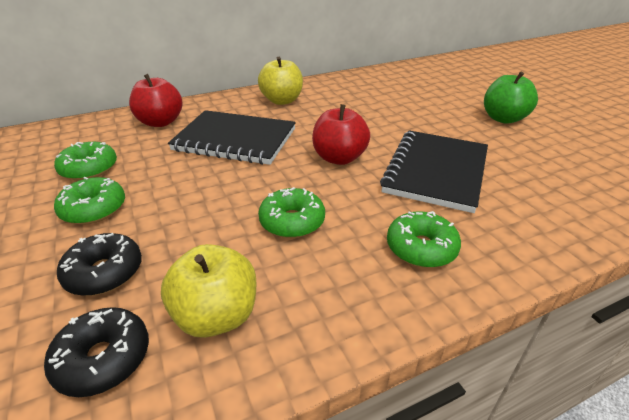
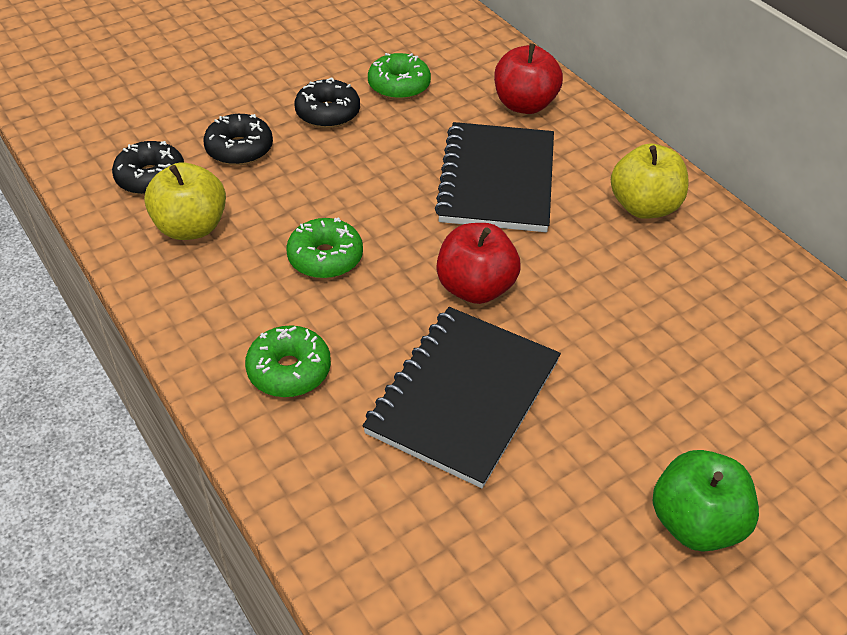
camera: 80 degrees right, 10 degrees up
green donut [54,177,125,225] -> black donut [295,78,360,128]
black notebook [380,131,488,213] -> black notebook turned 75 degrees counterclockwise [362,307,561,488]

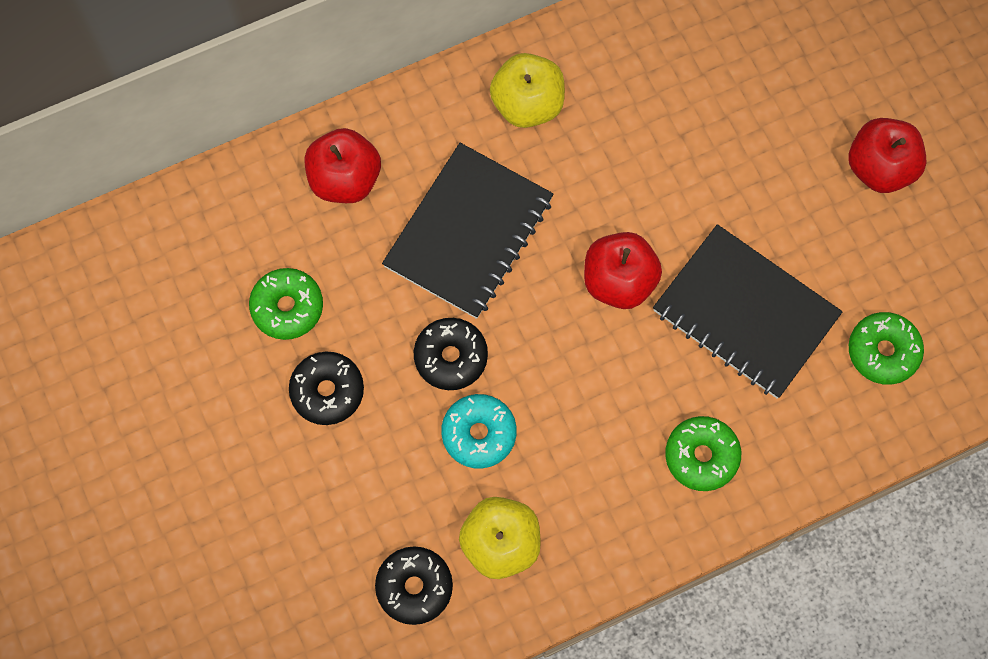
camera: 80 degrees left, 25 degrees up
black donut [203,114,273,165] -> black donut moved to [414,318,488,390]
green donut [286,218,363,279] -> green donut moved to [849,312,924,385]
black notebook [435,122,554,232] -> black notebook turned 75 degrees counterclockwise [382,143,554,319]
green apple [653,450,759,552] -> red apple [849,118,926,193]
none -> turquoise donut [441,394,517,468]

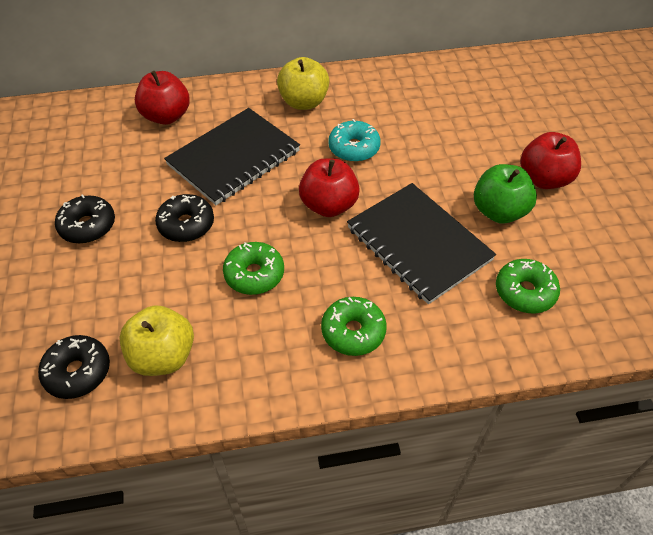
camera: 15 degrees right, 20 degrees down
green donut [249,268,323,340] -> green donut moved to [223,242,284,295]
turquoise donut [441,394,517,468] -> turquoise donut moved to [328,119,381,162]
none -> green apple [474,164,537,224]

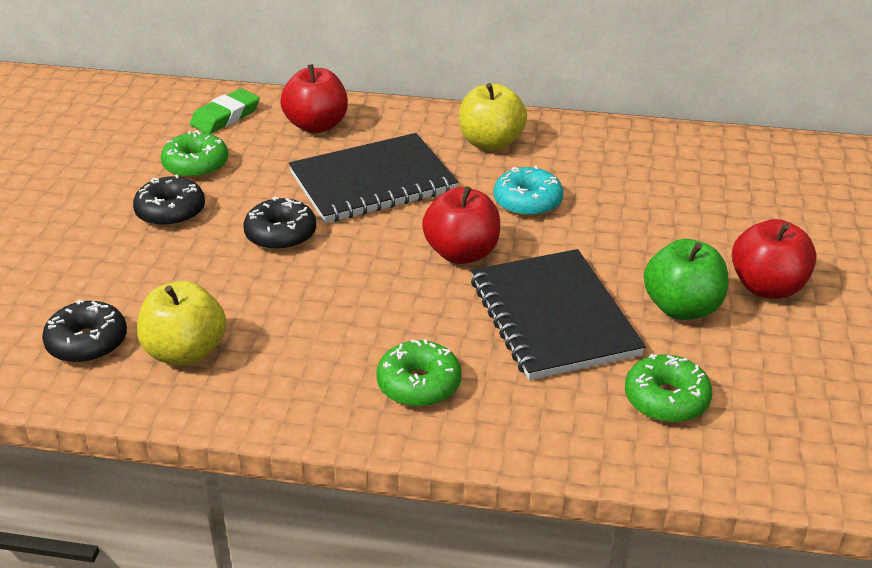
camera: 20 degrees right, 15 degrees down
green donut [223,242,284,295] -> green donut moved to [161,130,228,179]
none -> green eraser [190,89,260,134]

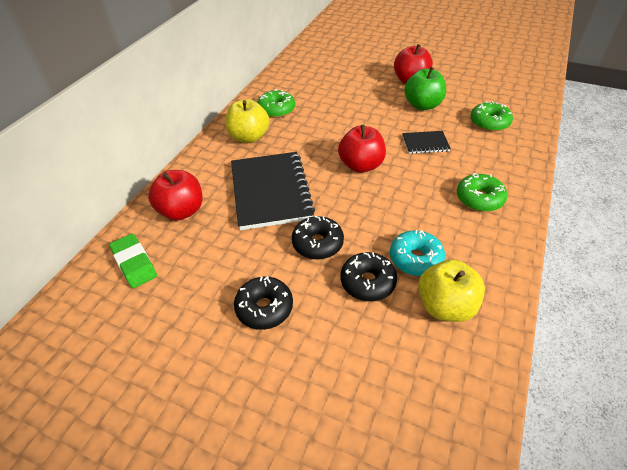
camera: 75 degrees left, 10 degrees up
black donut [42,299,127,363] -> black donut moved to [341,252,397,301]
green donut [161,130,228,179] -> green donut moved to [257,89,295,118]
black notebook [471,249,646,380] -> black notebook [402,131,451,154], size x0.48
turquoise donut [494,166,563,217] -> turquoise donut moved to [390,230,445,276]

